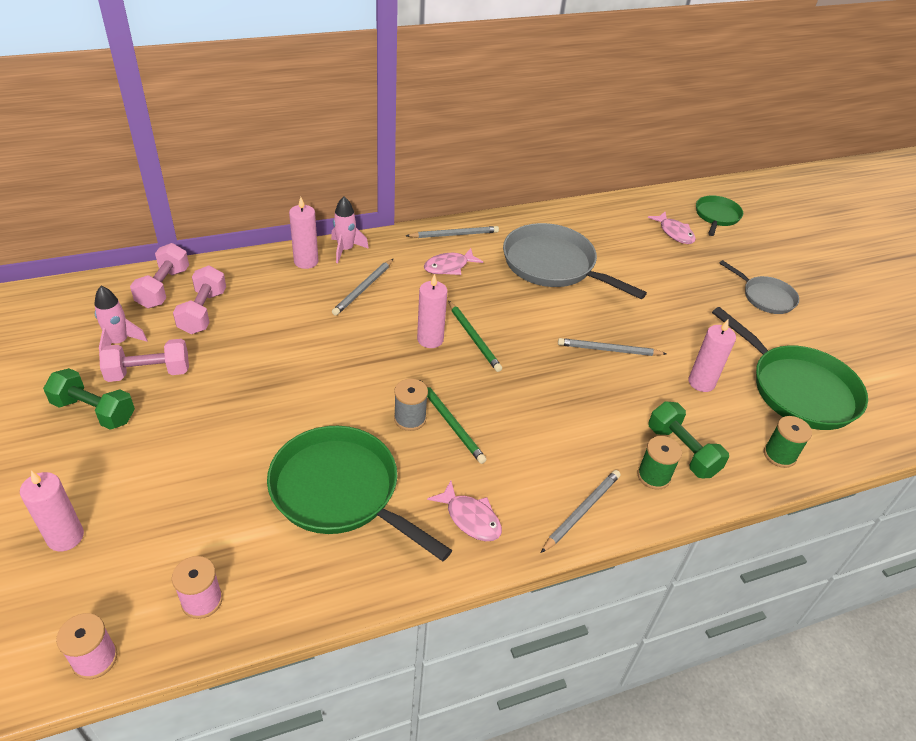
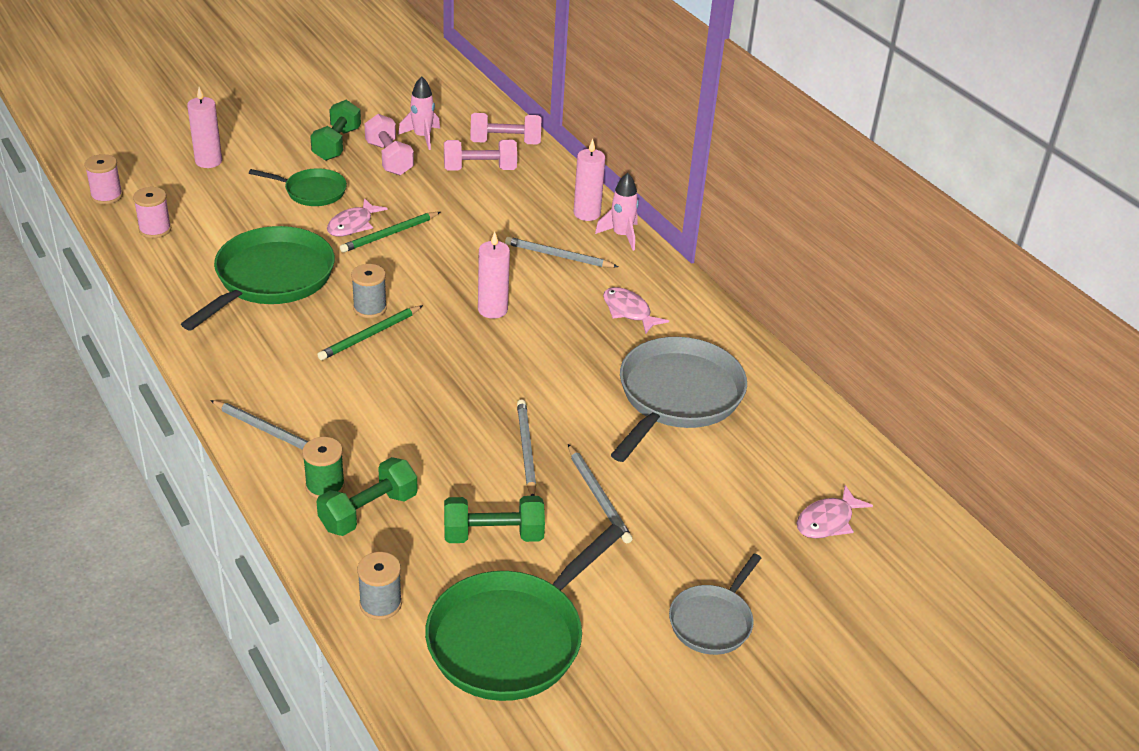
camera: 80 degrees right, 5 degrees down
grey pencil [406,226,499,238] -> grey pencil moved to [568,444,633,543]
pink fish [427,481,502,541] -> pink fish moved to [327,198,388,237]
green pencil [448,301,502,372] -> green pencil moved to [340,212,440,253]
pink candle [688,320,736,392] -> green dumbbell [444,496,545,543]
green pan [696,195,743,236] -> green pan moved to [249,168,347,206]
green spool [764,416,812,468] -> grey spool [357,552,402,620]

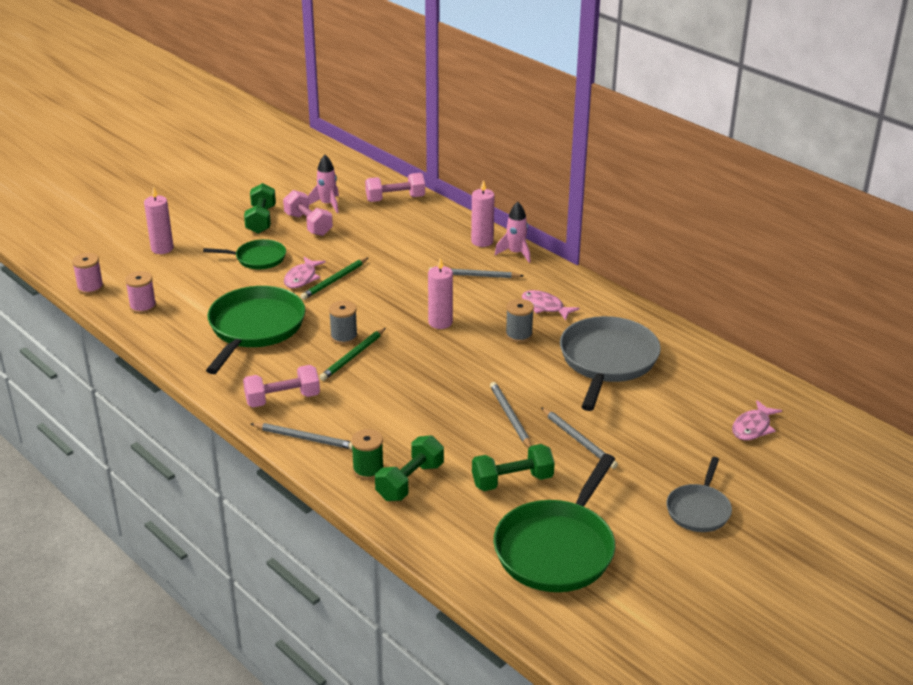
camera: 10 degrees left, 5 degrees down
grey spool [357,552,402,620] -> grey spool moved to [505,299,534,343]
pink dumbbell [444,140,517,171] -> pink dumbbell moved to [243,365,320,407]

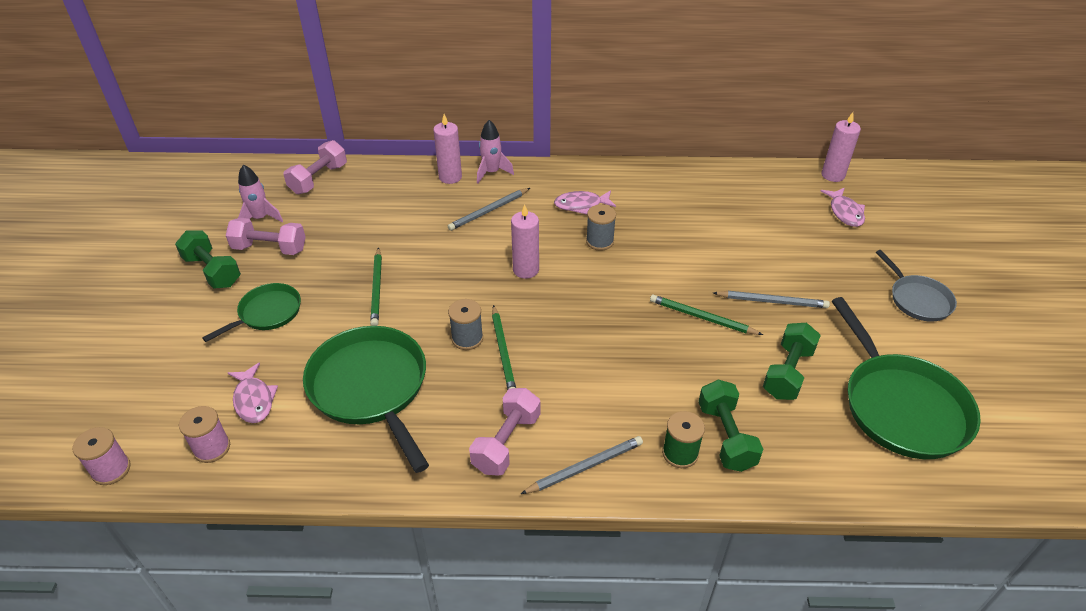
camera: 45 degrees left, 10 degrees up
pink candle [144,186,174,254] -> pink candle moved to [821,112,861,182]
pink fish [284,257,326,288] -> pink fish moved to [228,362,278,423]
grey pencil [490,382,532,448] -> green pencil [650,295,763,335]
grey pan [560,316,661,411] -> none

